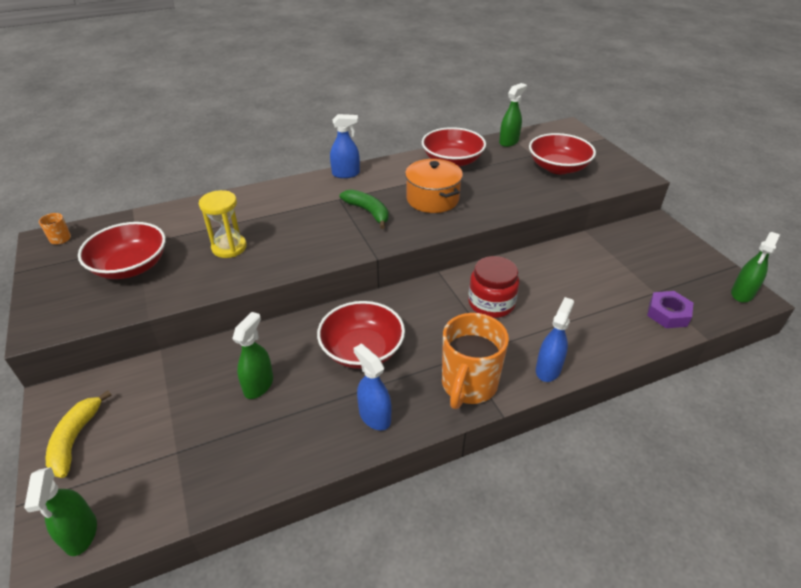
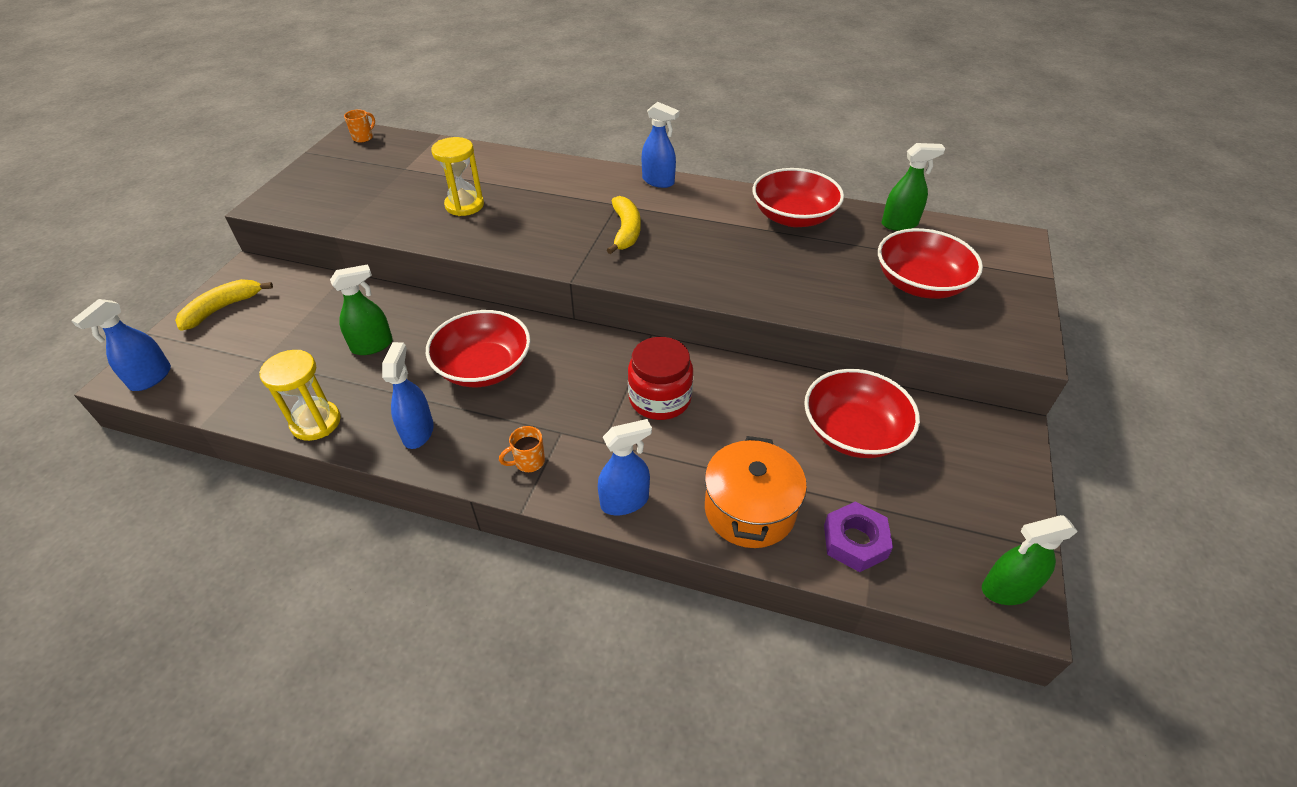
camera: 40 degrees right, 5 degrees up
green spray bottle [24,467,97,556] -> blue spray bottle [71,299,171,391]
red bowl [78,222,166,279] -> red bowl moved to [804,369,920,458]
green banana [340,189,389,229] -> yellow banana [607,196,641,254]
orange pot [405,159,463,213] -> orange pot moved to [705,436,807,548]
orange mug [442,313,509,409] -> orange mug [499,426,545,472], size x0.42
none -> yellow hourglass [259,350,341,441]

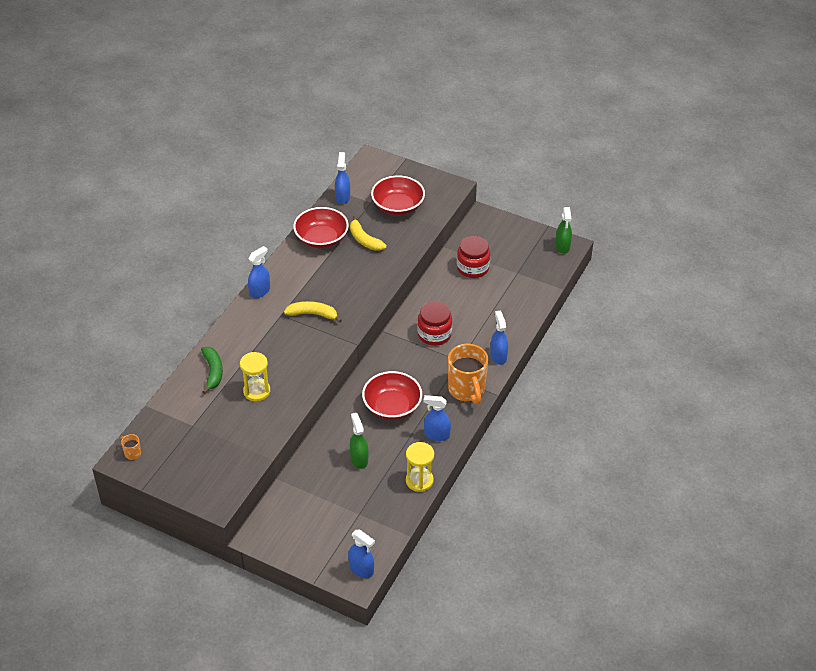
camera: 80 degrees left, 0 degrees up
yellow banana [175,279,273,331] -> yellow banana moved to [350,215,387,251]
orange mug [499,426,545,472] -> orange mug [448,344,488,405], size x2.39
orange pot [705,436,807,548] -> none
red bowl [804,369,920,458] -> red jar [457,236,490,278]
purple nut [824,502,893,572] -> none
green spray bottle [881,143,945,231] -> blue spray bottle [335,152,350,204]
none -> green banana [201,347,223,394]

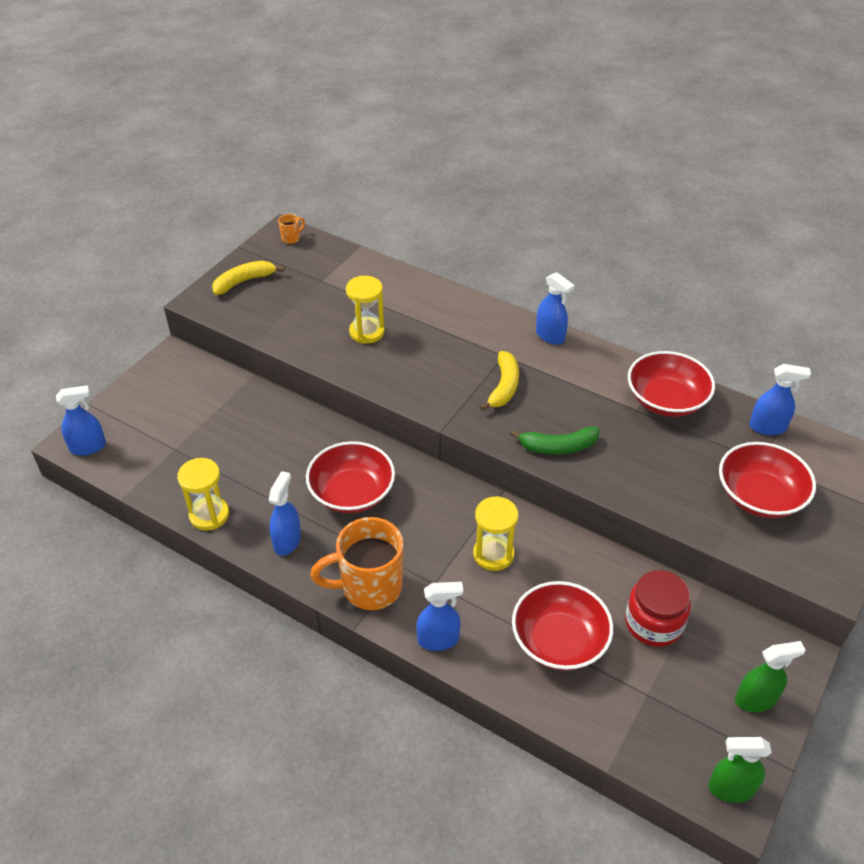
camera: 95 degrees right, 0 degrees up
green banana [201,347,223,394] -> green banana moved to [510,426,600,455]
blue spray bottle [348,529,375,578] -> blue spray bottle turned 150 degrees counterclockwise [56,385,106,456]
yellow banana [350,215,387,251] -> yellow banana moved to [212,261,285,295]
green spray bottle [350,413,368,469] -> green spray bottle moved to [735,641,806,712]
red jar [417,301,452,346] -> yellow hourglass [473,496,519,571]
none -> red bowl [512,581,613,671]

